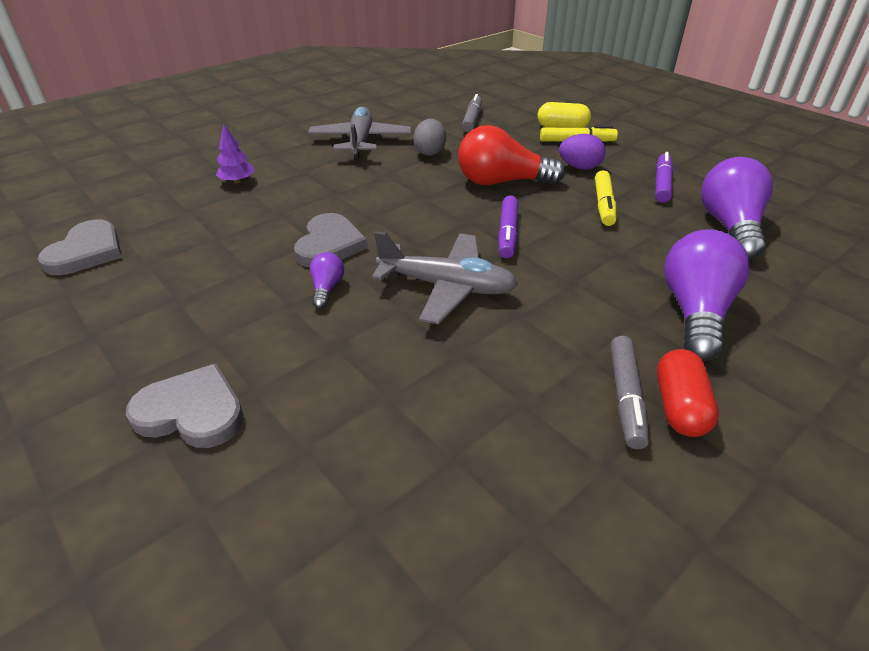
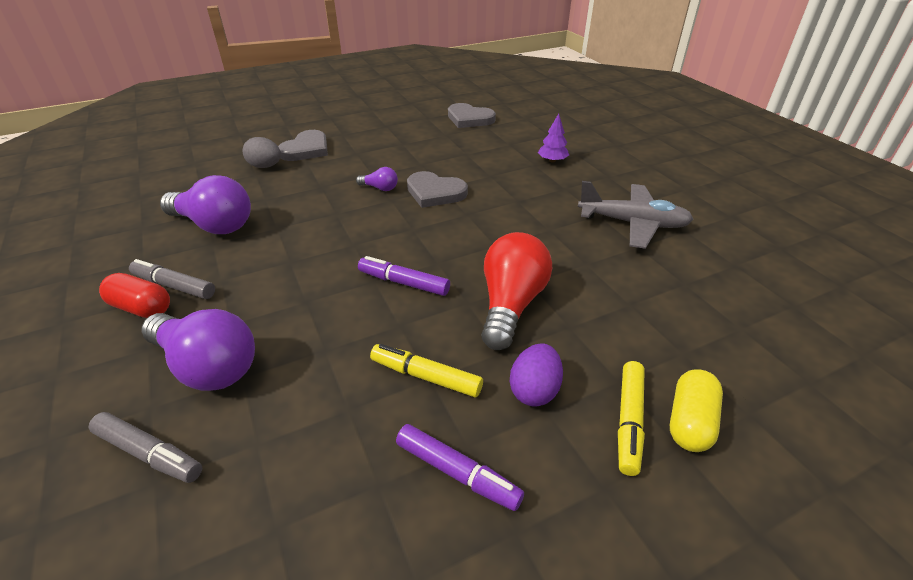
camera: 105 degrees right, 0 degrees up
grey plane [372,231,518,324] -> none
grey egg [413,119,446,156] -> grey egg moved to [243,137,281,168]
grey marker [462,94,482,132] -> grey marker moved to [89,412,202,483]
purple light bulb [701,157,773,260] -> purple light bulb moved to [160,175,251,234]

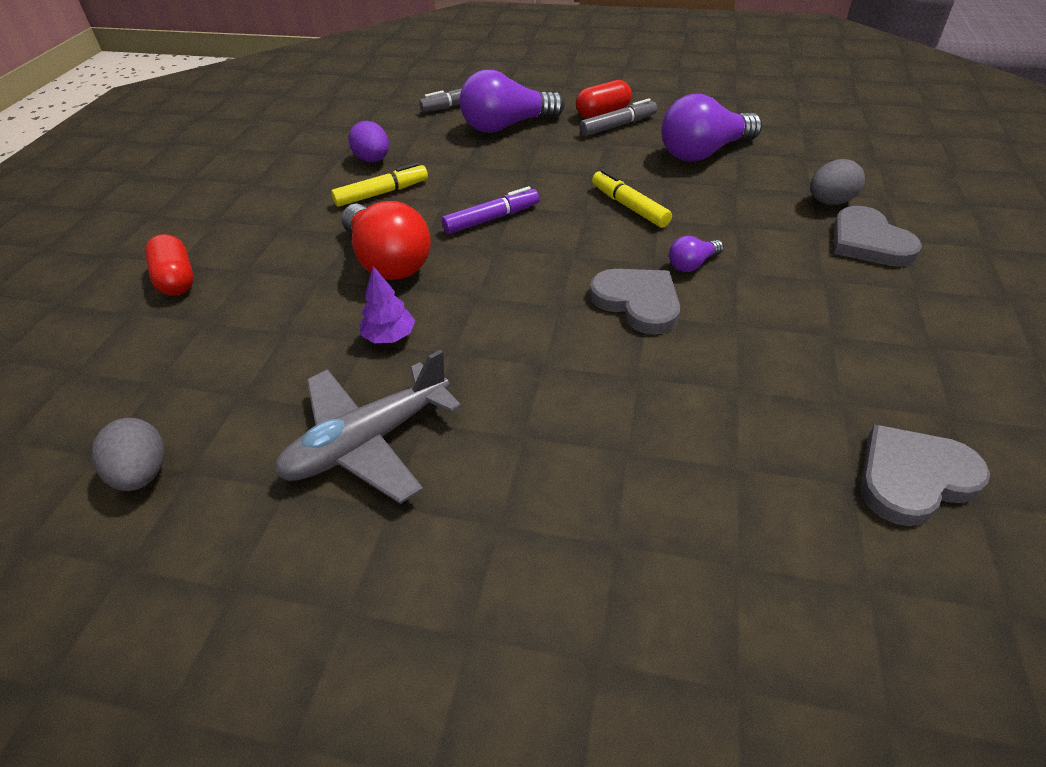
camera: 130 degrees right, 5 degrees up
purple marker [396,424,524,511] -> none
grey heart [407,171,468,208] -> grey heart turned 75 degrees clockwise [590,269,680,335]
purple egg [510,343,563,407] -> purple egg moved to [348,121,389,162]
purple tree [538,114,569,163] -> purple tree moved to [360,266,415,343]
yellow marker [618,361,645,476] -> yellow marker moved to [592,169,672,228]
yellow capsule [670,369,723,452] -> red capsule [145,234,194,296]
none -> grey egg [91,418,165,491]

